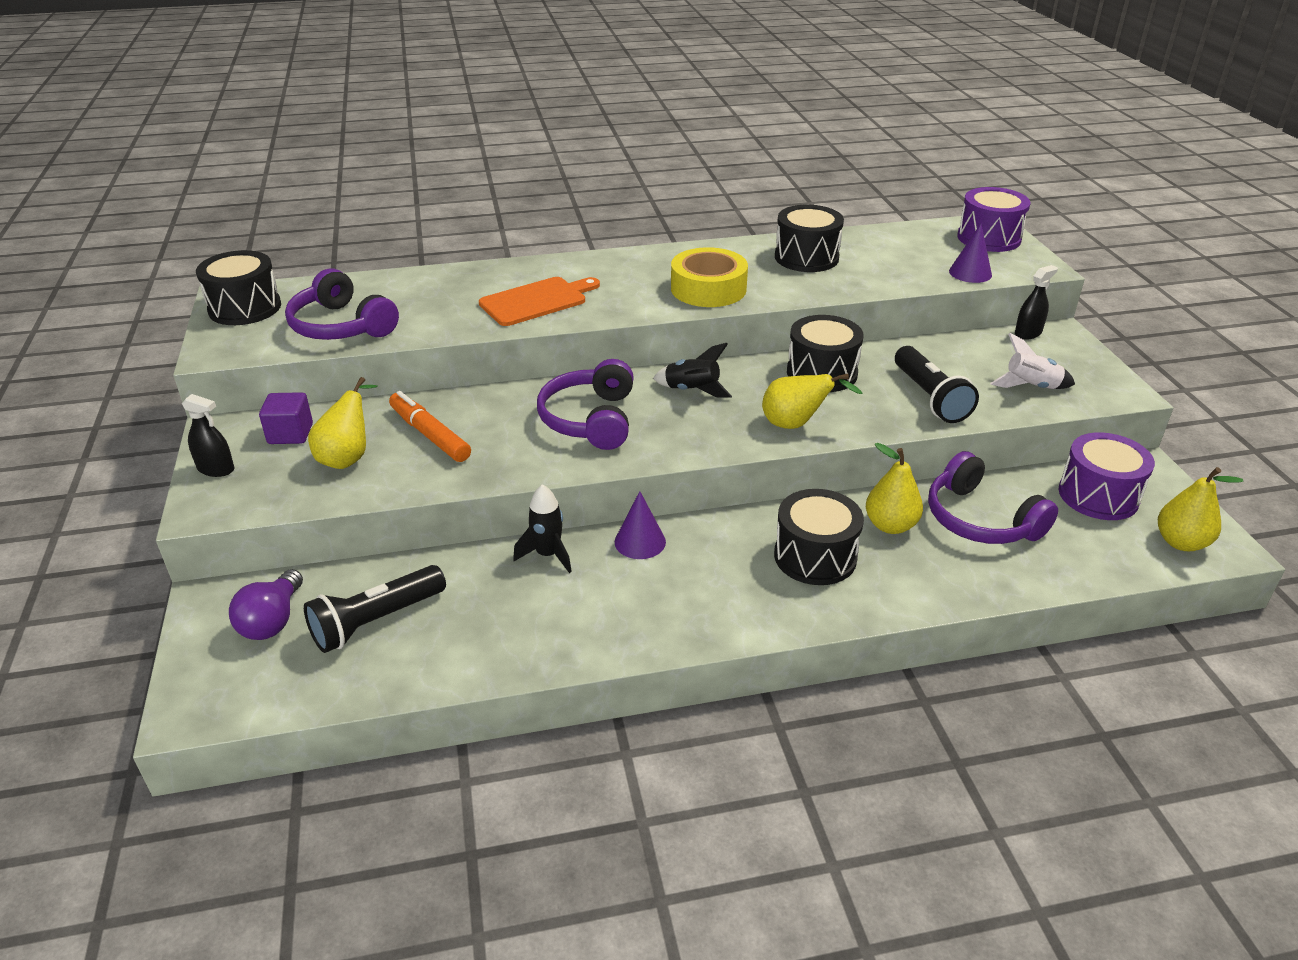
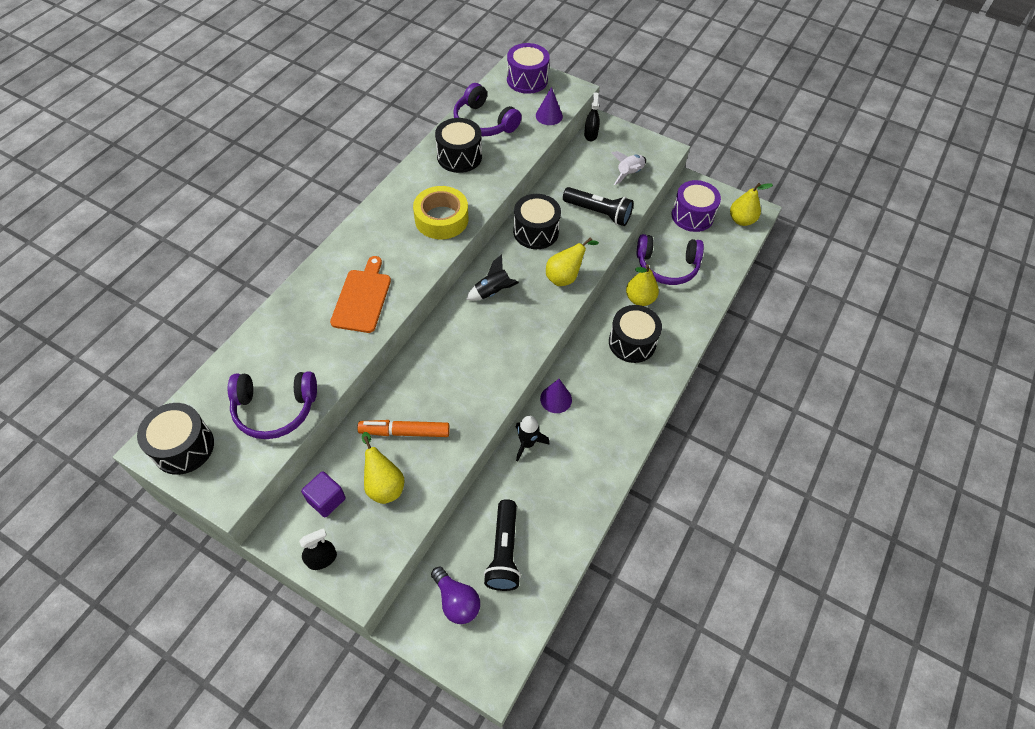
camera: 50 degrees left, 20 degrees up
purple headphones [537,359,634,450] -> purple headphones moved to [453,83,522,136]

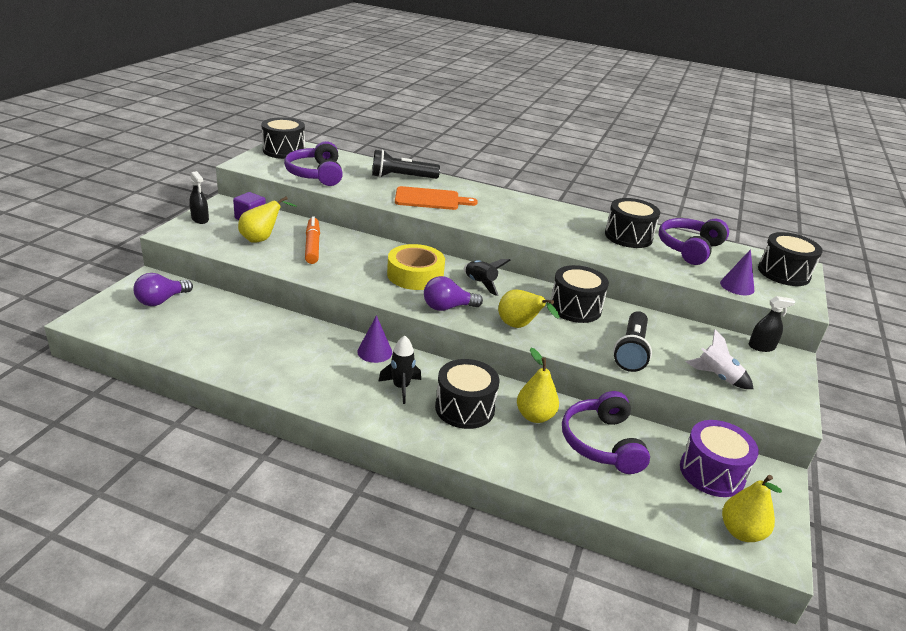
camera: 80 degrees right, 25 degrees down
yellow tape [413,186,468,239] -> yellow tape moved to [387,244,445,290]
black flashlight [484,499,521,591] -> black flashlight moved to [372,149,440,179]
purple drum [507,43,550,94] -> black drum [758,232,823,286]
black rocket [516,415,550,462] -> black rocket moved to [378,335,421,404]
none -> purple light bulb [424,276,483,311]

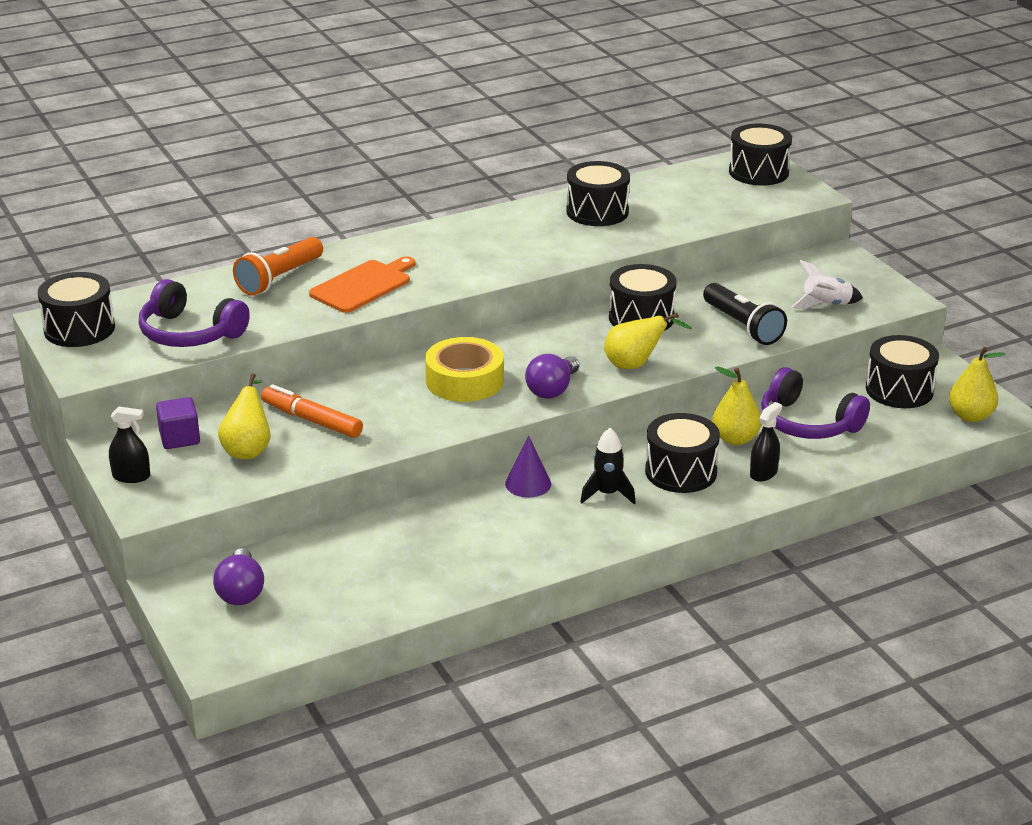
camera: 45 degrees left, 0 degrees up
black flashlight [372,149,440,179] -> orange flashlight [233,237,323,295]
black rocket [464,259,511,296] -> none
purple headphones [659,218,729,265] -> none
purple drum [680,420,759,497] -> black drum [866,335,939,408]
purple cone [720,249,754,295] -> none
black spray bottle [749,296,795,352] -> black spray bottle moved to [750,402,782,482]

